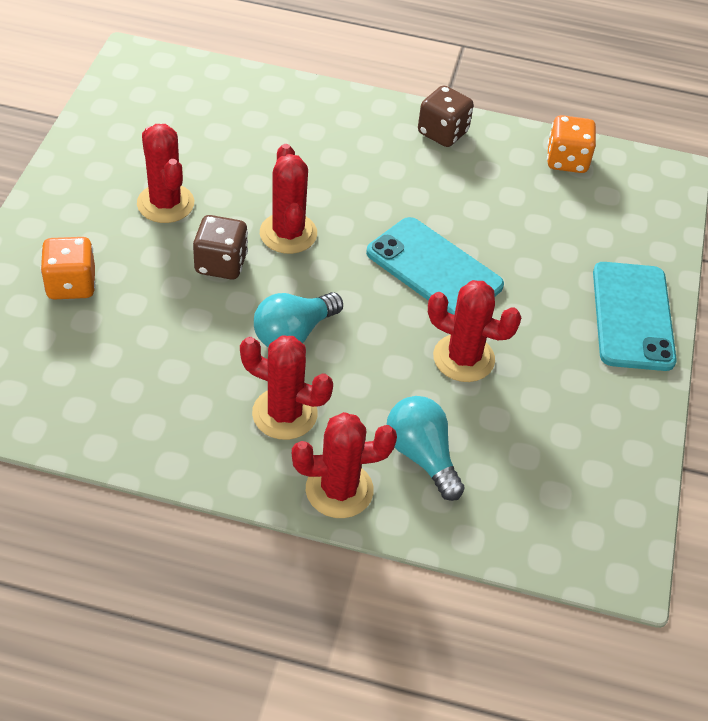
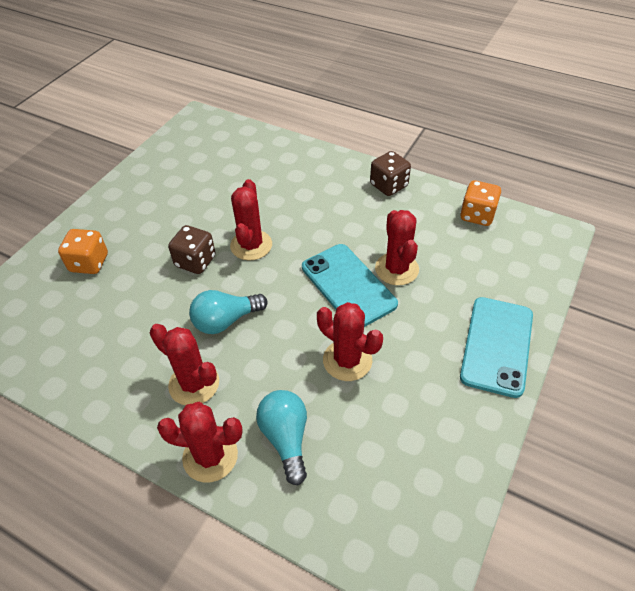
camera: 20 degrees right, 0 degrees up
red cactus [137,124,194,223] -> red cactus moved to [375,210,419,285]

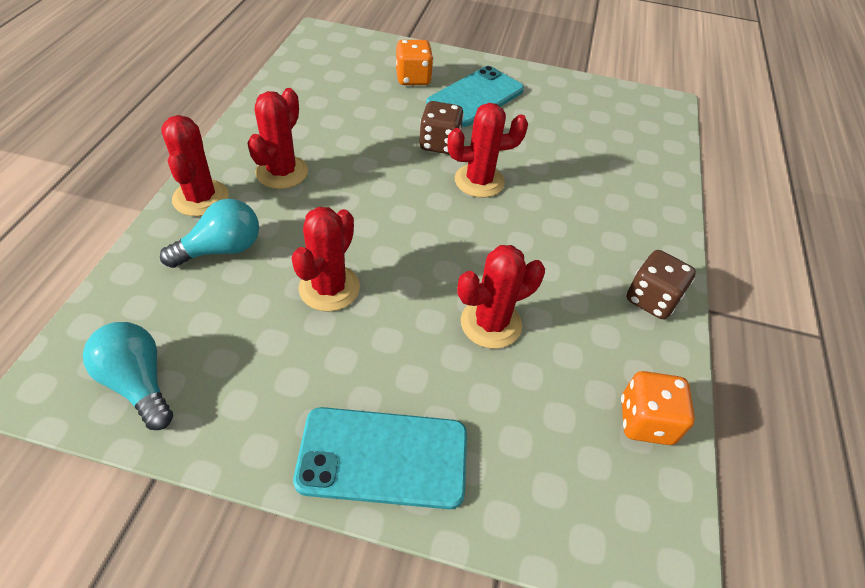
camera: 70 degrees right, 0 degrees up
turquoise light bulb [189,290,268,334] -> turquoise light bulb moved to [83,322,173,430]
turquoise phone [302,244,398,327] -> turquoise phone moved to [426,66,524,127]

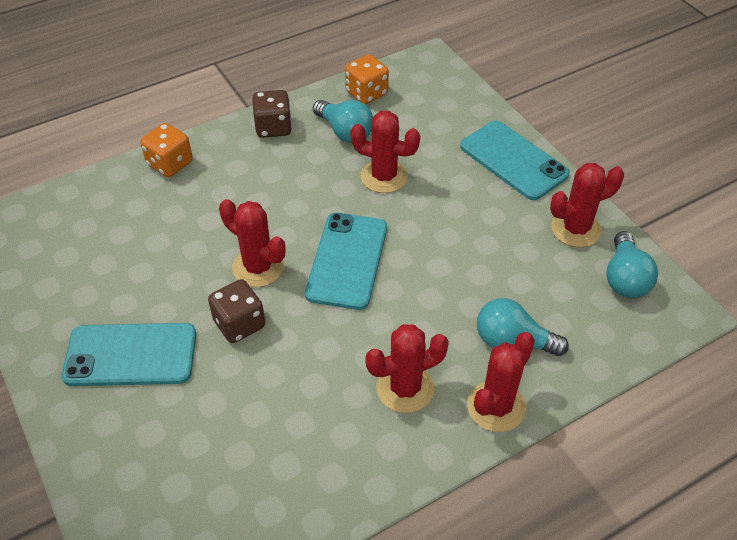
camera: 130 degrees left, 0 degrees up
red cactus [292,207,360,312] -> red cactus moved to [550,163,624,247]
orange dice [396,40,434,85] -> orange dice moved to [140,123,193,177]
none -> turquoise phone [305,213,387,310]
none -> turquoise light bulb [313,100,373,143]

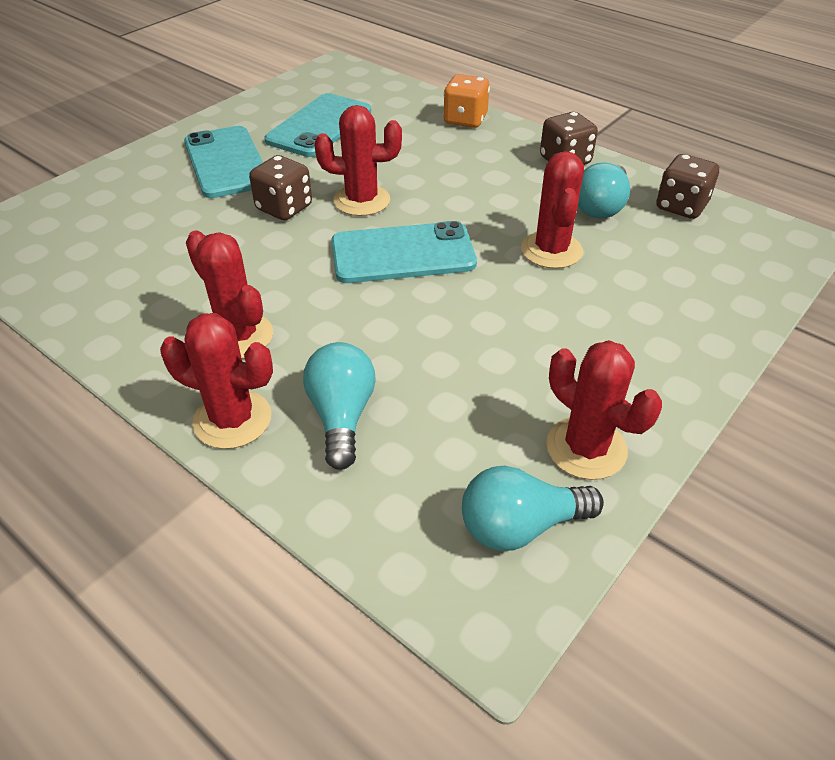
camera: 70 degrees right, 5 degrees down
red cactus [219,199,285,287] -> red cactus turned 75 degrees clockwise [314,105,402,216]
orange dice [345,54,389,104] -> brown dice [656,154,719,219]
turquoise phone [460,121,570,200] -> turquoise phone moved to [264,93,371,157]

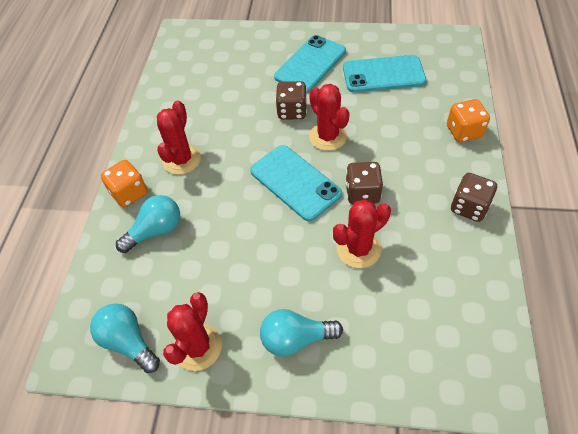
camera: 60 degrees right, 10 degrees up
red cactus [160,313,273,449] -> orange dice [101,160,147,207]
turquoise light bulb [578,162,630,219] -> turquoise light bulb moved to [260,309,343,357]
brown dice [656,154,719,219] -> brown dice moved to [345,162,383,205]

